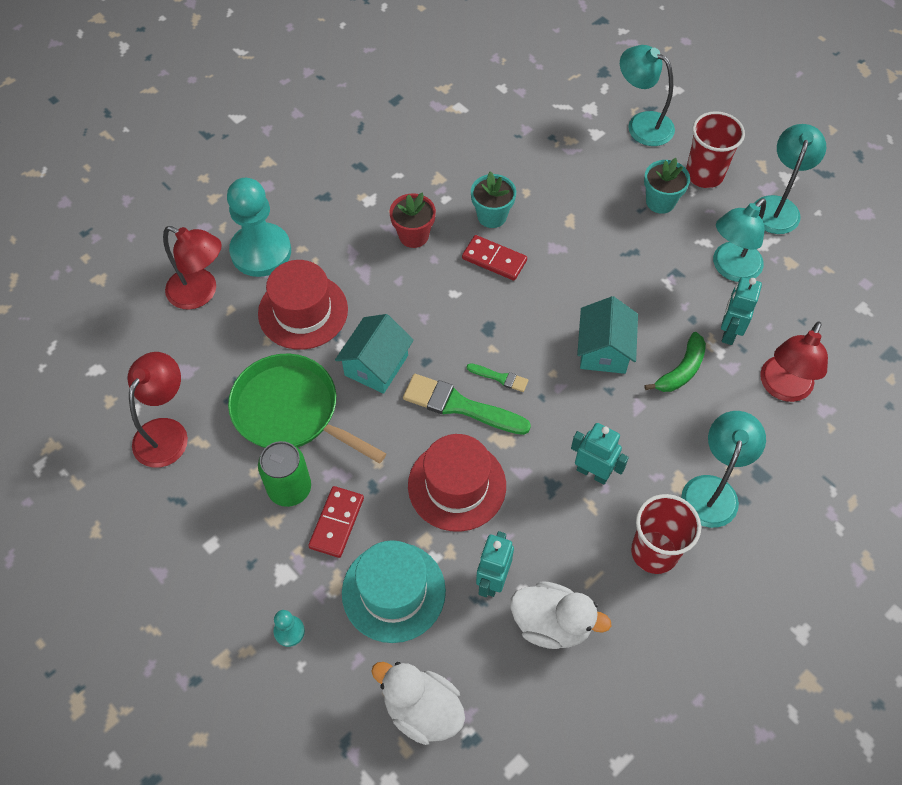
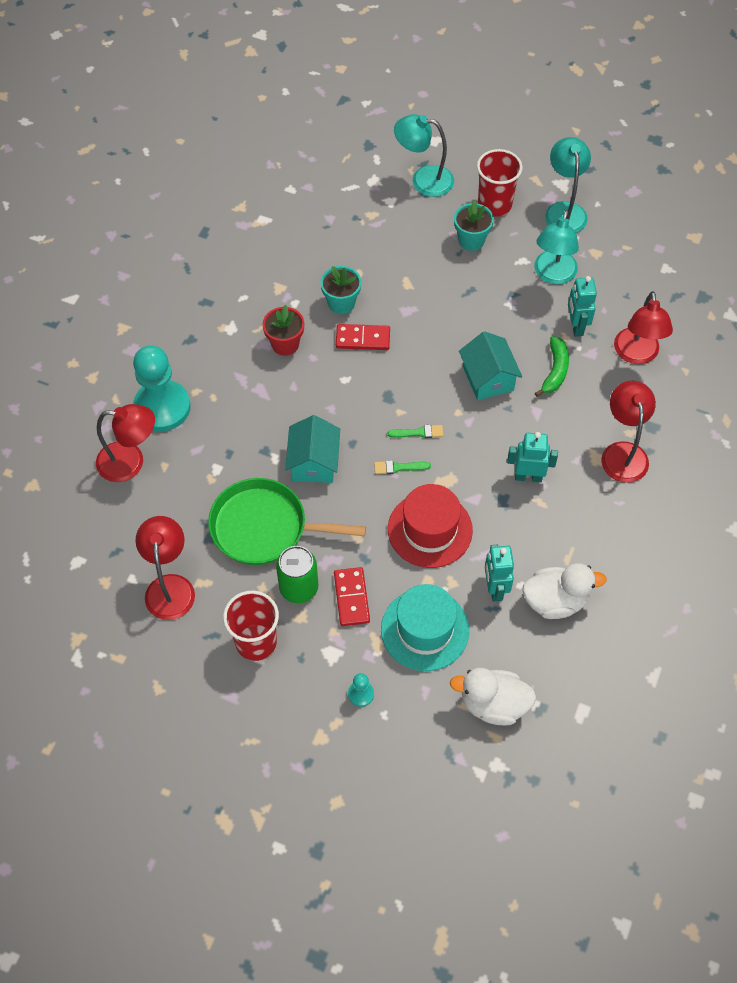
camera: 25 degrees left, 0 degrees up
red hat [258,260,348,350] -> none
green brush [403,374,531,435] -> green brush [374,460,431,474], size x0.49
red cup [631,494,701,574] -> red cup moved to [223,591,279,661]
turquoise lamp [681,411,766,528] -> red lamp [601,381,656,483]

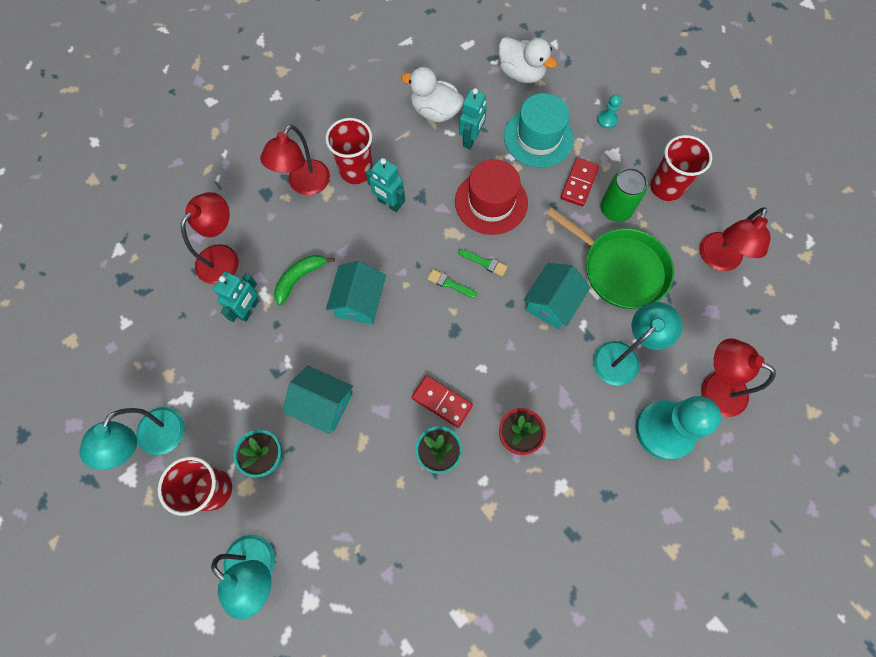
camera: 150 degrees left, 10 degrees up
turquoise lamp [534,210,579,284] -> turquoise lamp moved to [593,302,682,386]
none -> turquoise house [283,366,353,434]
none -> red cup [325,118,373,184]

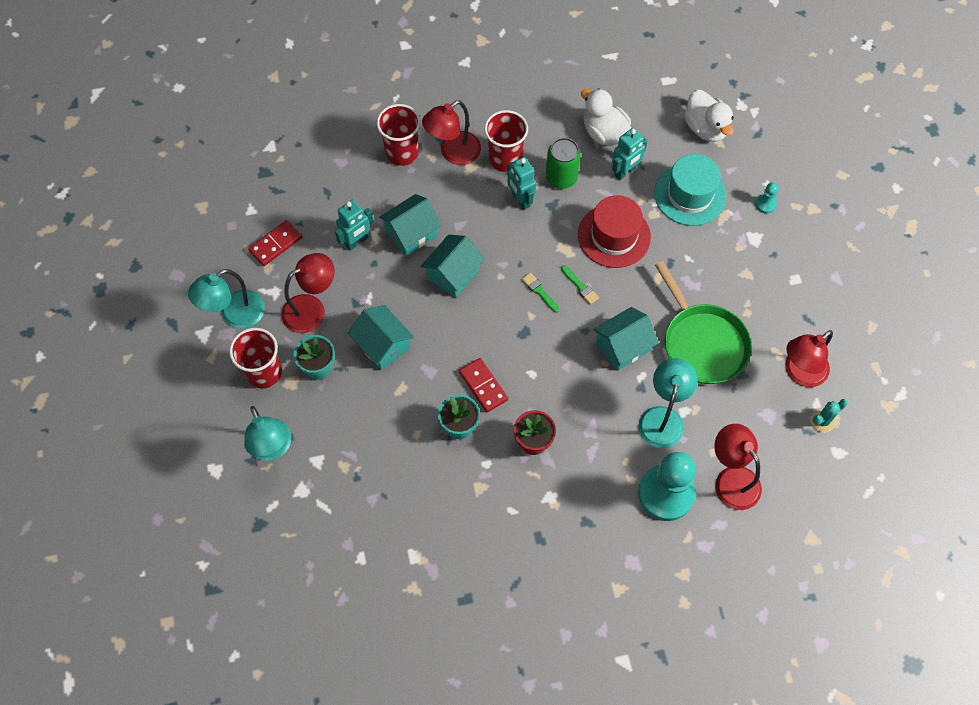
camera: 25 degrees right, 5 degrees down
red lamp [181,192,239,284] -> red lamp moved to [281,253,334,333]
green banana [274,255,335,305] -> turquoise house [379,194,442,256]
red domino [561,158,599,207] -> red domino moved to [248,220,302,266]
turquoise lamp [593,302,682,386] -> turquoise lamp turned 60 degrees counterclockwise [639,358,698,448]
green can [600,168,647,222] -> green can moved to [546,138,581,189]
red cup [650,135,712,201] -> red cup moved to [377,104,421,166]
none -> turquoise cactus [810,399,848,433]

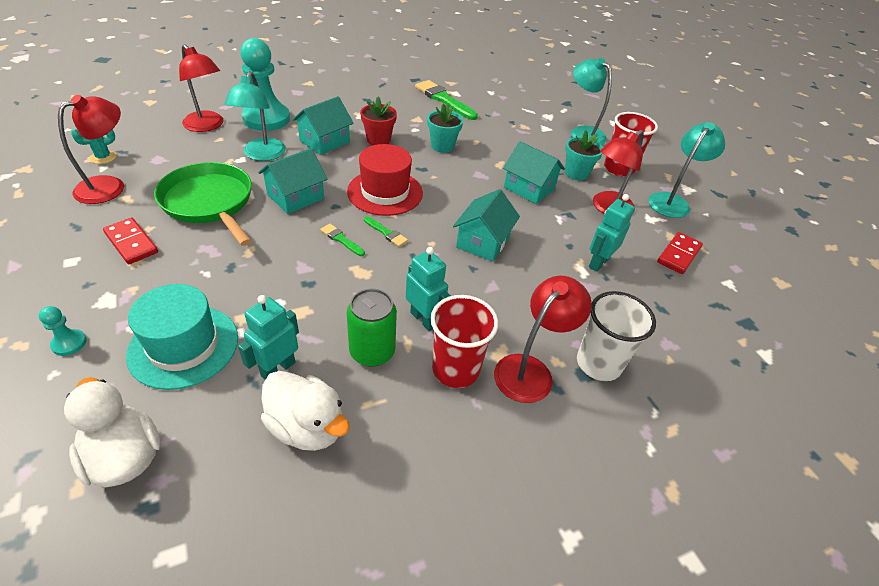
camera: 165 degrees right, 20 degrees down
red cup [377,104,421,166] -> white cup [577,291,656,381]
turquoise house [379,194,442,256] -> turquoise house moved to [292,96,353,155]
red domino [459,358,508,412] -> red domino moved to [103,217,158,264]
red hat [578,195,651,268] -> red hat moved to [347,144,423,216]
none -> green brush [415,80,478,120]

